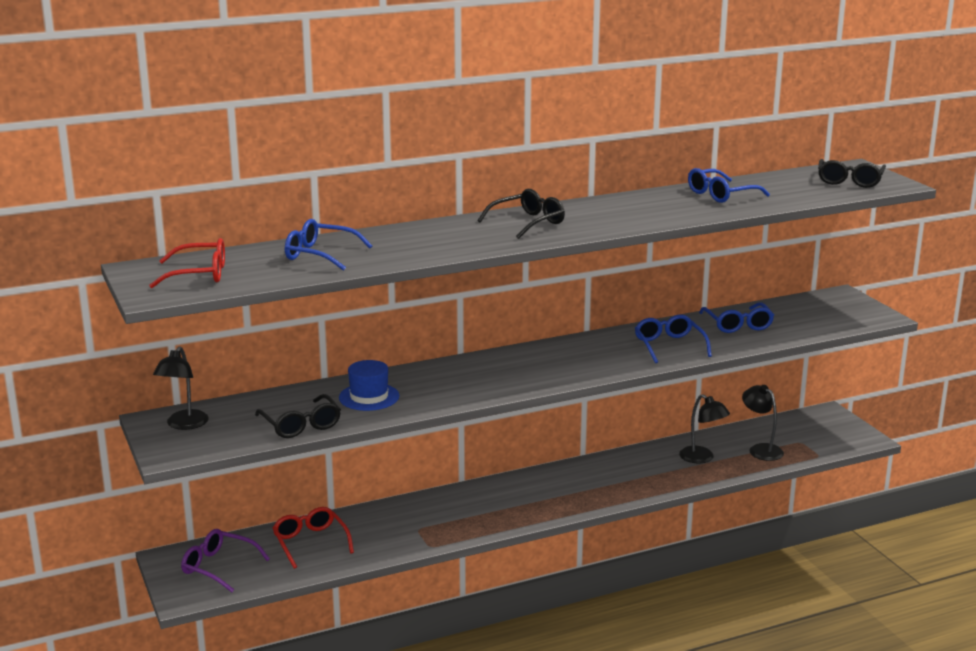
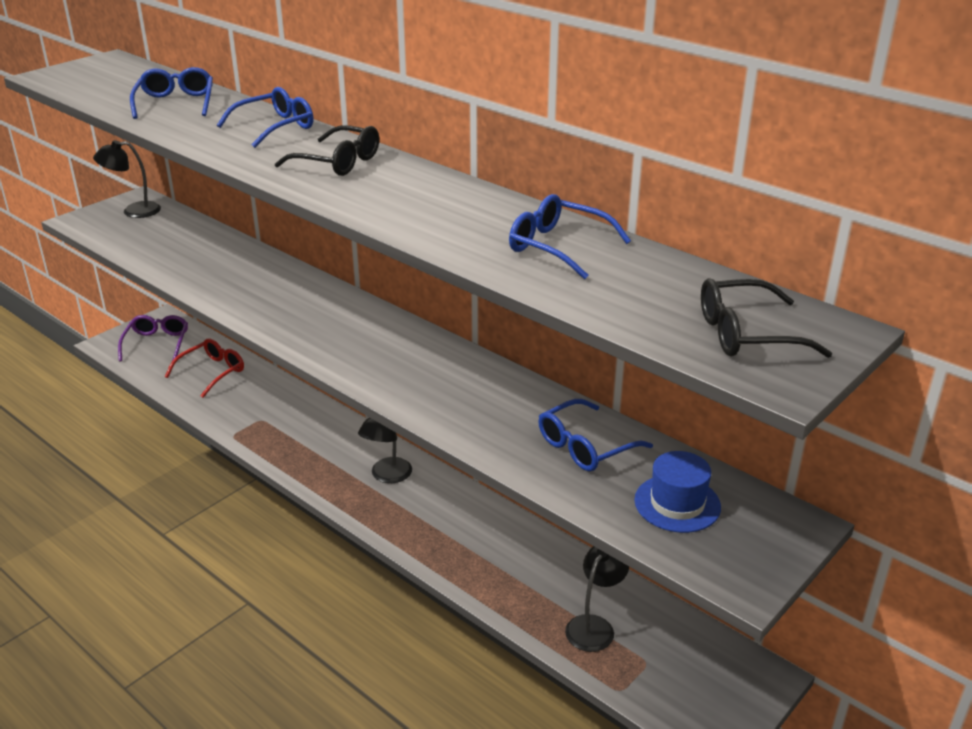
camera: 65 degrees right, 10 degrees up
red glasses [149,238,225,288] -> none
black glasses [255,394,341,438] -> none
blue hat [339,360,400,411] -> blue hat moved to [634,451,721,533]
blue glasses [635,315,712,363] -> blue glasses moved to [217,87,313,148]
black lamp [679,394,730,464] -> black lamp moved to [358,418,412,483]

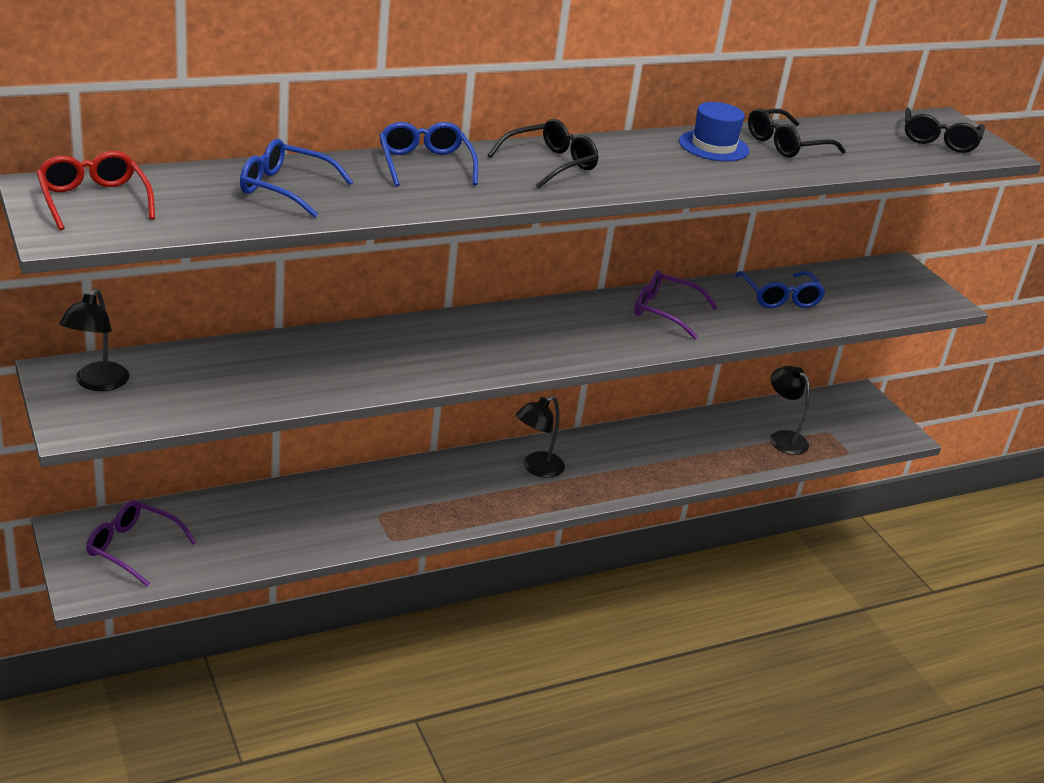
camera: 70 degrees left, 0 degrees up
red glasses [165,338,244,398] -> red glasses moved to [36,151,155,230]
black lamp [358,418,412,483] -> black lamp turned 90 degrees clockwise [516,396,565,478]
blue glasses [509,194,631,280] -> black glasses [748,108,846,158]
blue hat [634,451,721,533] -> blue hat moved to [679,102,749,161]
none -> purple glasses [634,270,718,339]

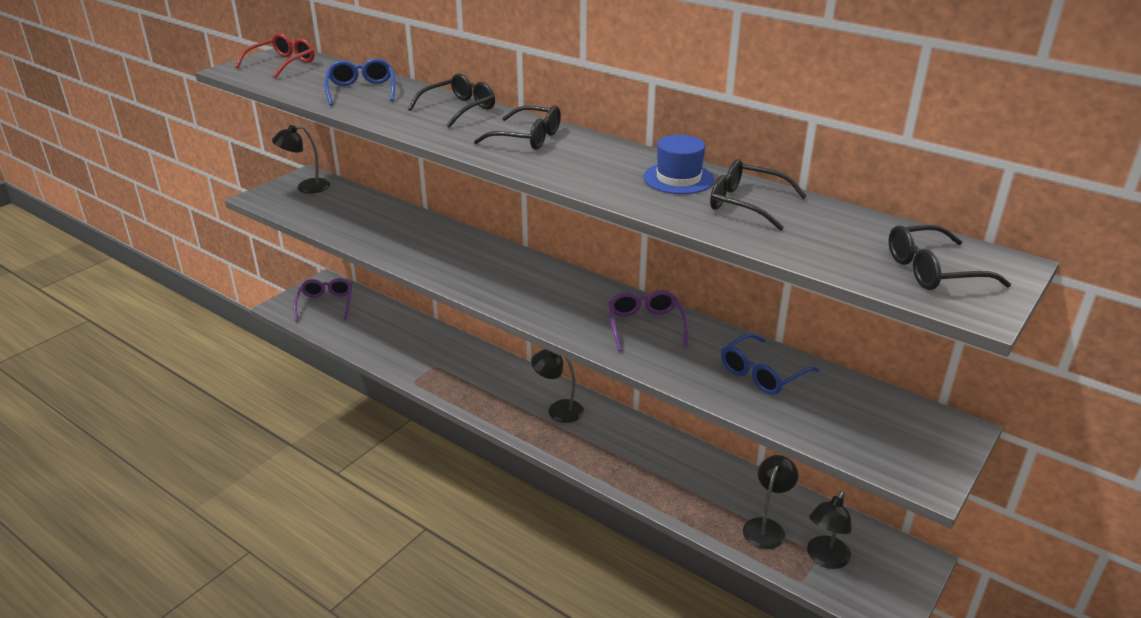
camera: 65 degrees right, 0 degrees up
blue glasses [379,122,478,187] -> black glasses [408,74,495,128]
none -> black lamp [807,491,852,569]

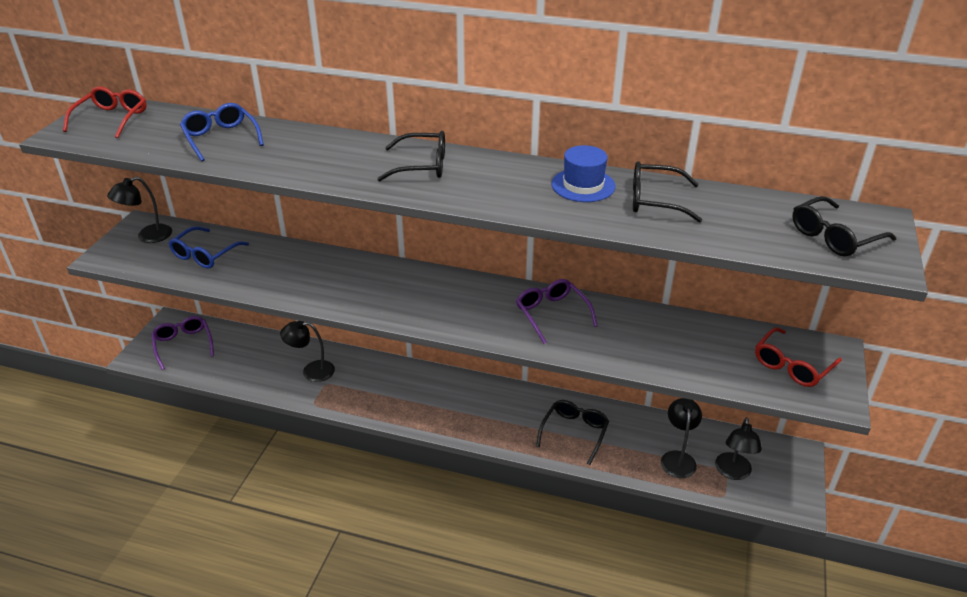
camera: 20 degrees left, 5 degrees up
black glasses [408,74,495,128] -> black glasses moved to [536,400,609,465]
black lamp [531,349,584,423] -> black lamp moved to [280,321,335,382]
blue glasses [721,333,819,395] -> blue glasses moved to [169,226,249,269]
none -> red glasses [755,327,842,387]

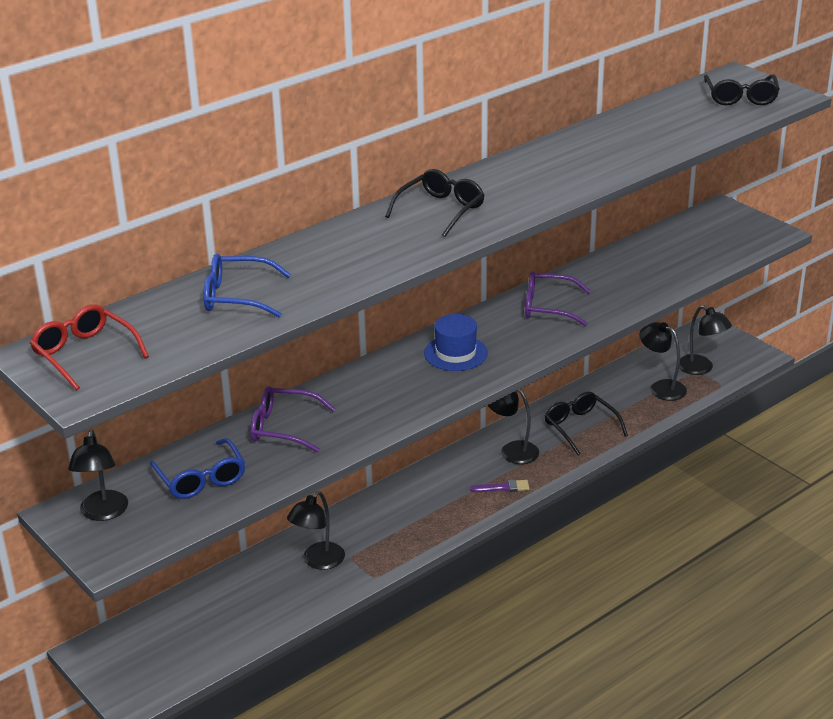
camera: 55 degrees left, 5 degrees down
purple glasses [152,316,214,370] -> purple glasses moved to [250,386,335,453]
blue hat [551,145,616,202] -> blue hat moved to [424,314,488,371]
black glasses [633,161,702,223] -> none
red glasses [755,327,842,387] -> none
none -> purple brush [470,480,529,492]
none -> black lamp [488,389,539,464]

